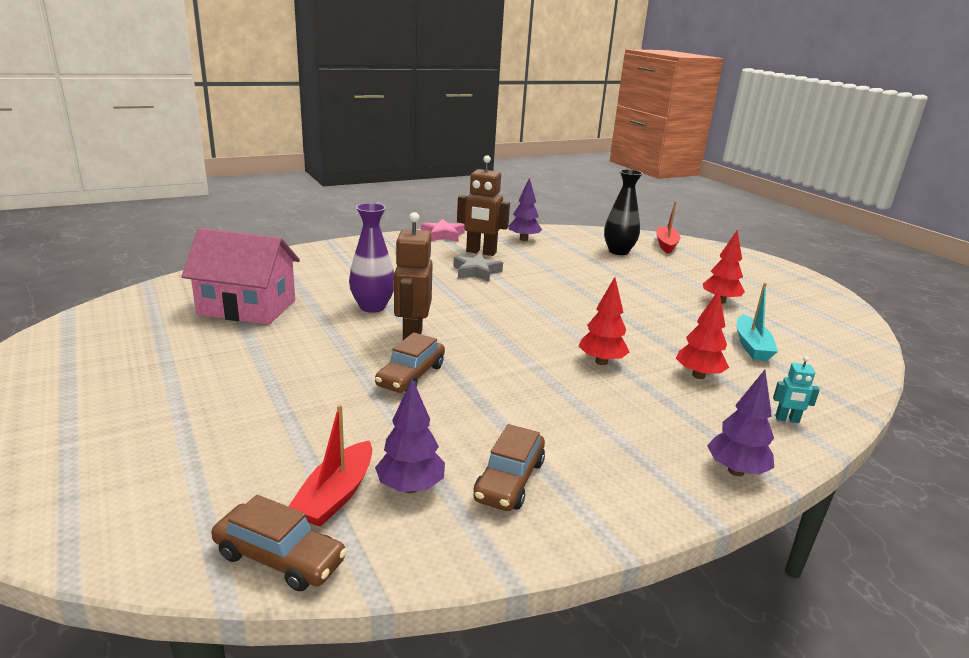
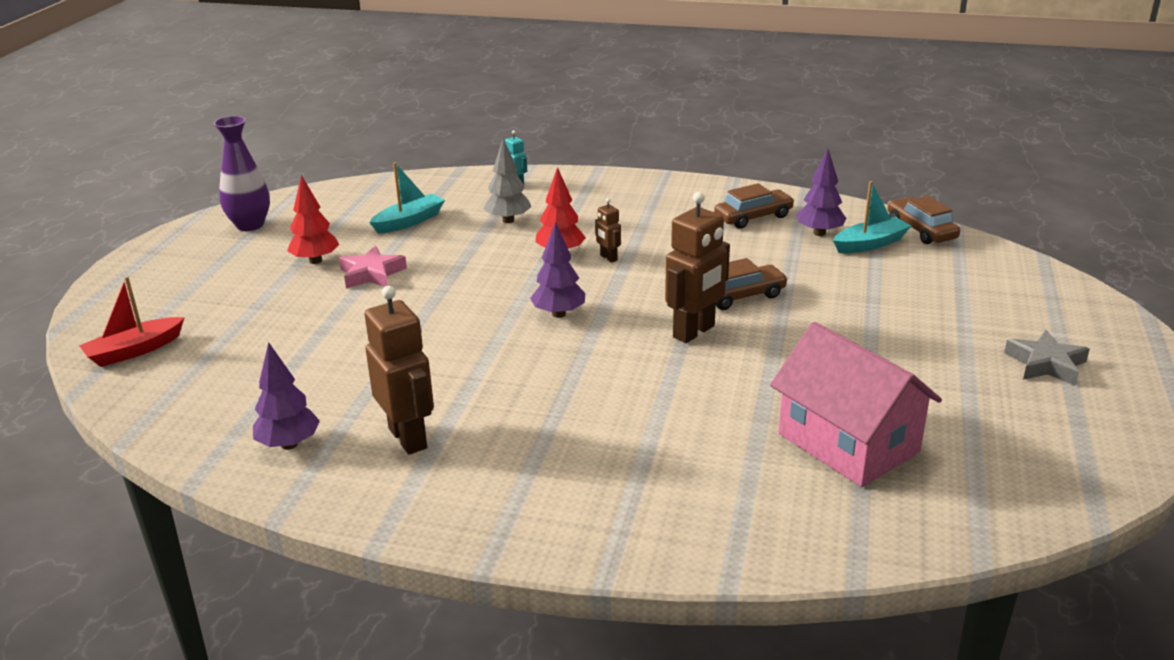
camera: 135 degrees left, 5 degrees up
red boat [288,404,372,527] -> turquoise boat [833,181,911,253]
purple vase [349,203,394,313] -> purple vase moved to [214,116,270,231]
pink star [421,219,465,242] -> pink star moved to [339,246,407,289]
grey star [453,253,503,282] -> grey star moved to [1004,330,1090,386]
black vase [604,169,643,255] -> none
red tree [676,290,729,379] -> grey tree [483,138,531,223]
purple tree [707,370,774,476] -> purple tree moved to [530,222,585,318]
none -> brown robot [595,198,621,263]

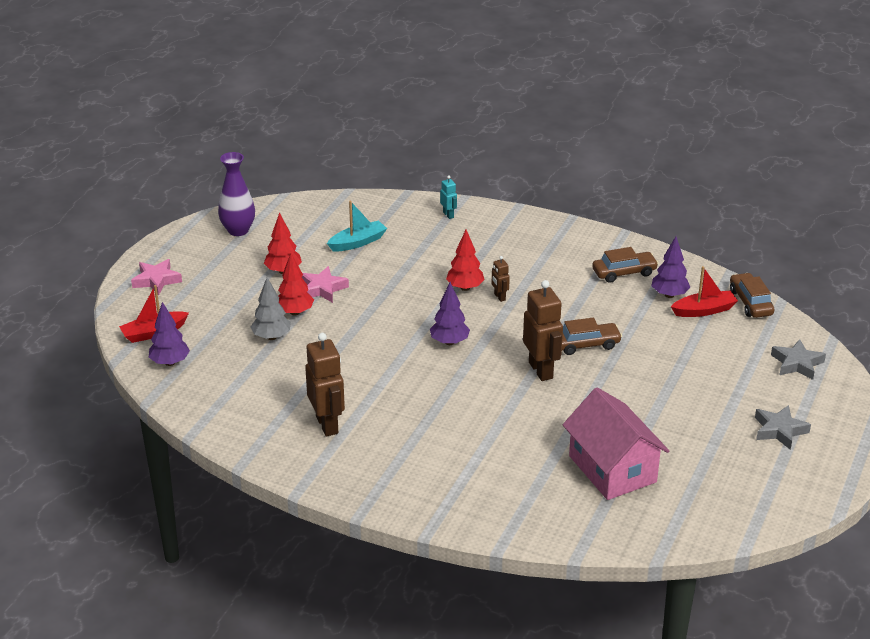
camera: 10 degrees right, 5 degrees up
purple tree [253,342,320,450] -> purple tree moved to [149,302,190,366]
grey tree [483,138,531,223] -> grey tree moved to [251,277,291,340]
brown robot [665,192,730,343] -> brown robot turned 75 degrees counterclockwise [523,280,563,381]
turquoise boat [833,181,911,253] -> red boat [671,266,738,317]
none -> pink star [131,259,182,295]
none -> red tree [278,253,314,315]
none -> grey star [771,339,826,380]

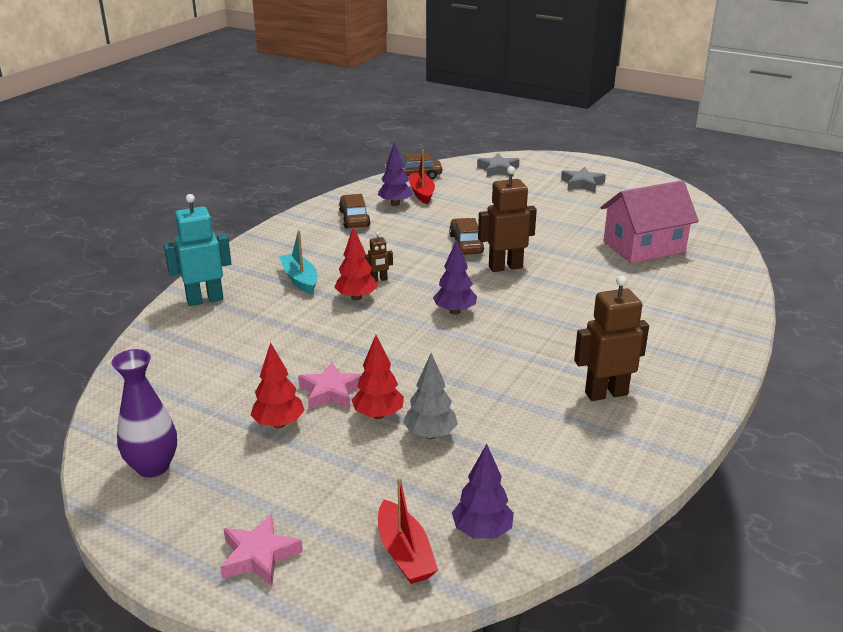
camera: 85 degrees left, 5 degrees down
turquoise boat [327,201,387,251] -> turquoise boat moved to [279,230,317,294]
turquoise robot [440,175,457,219] -> turquoise robot [164,194,232,306], size x2.07

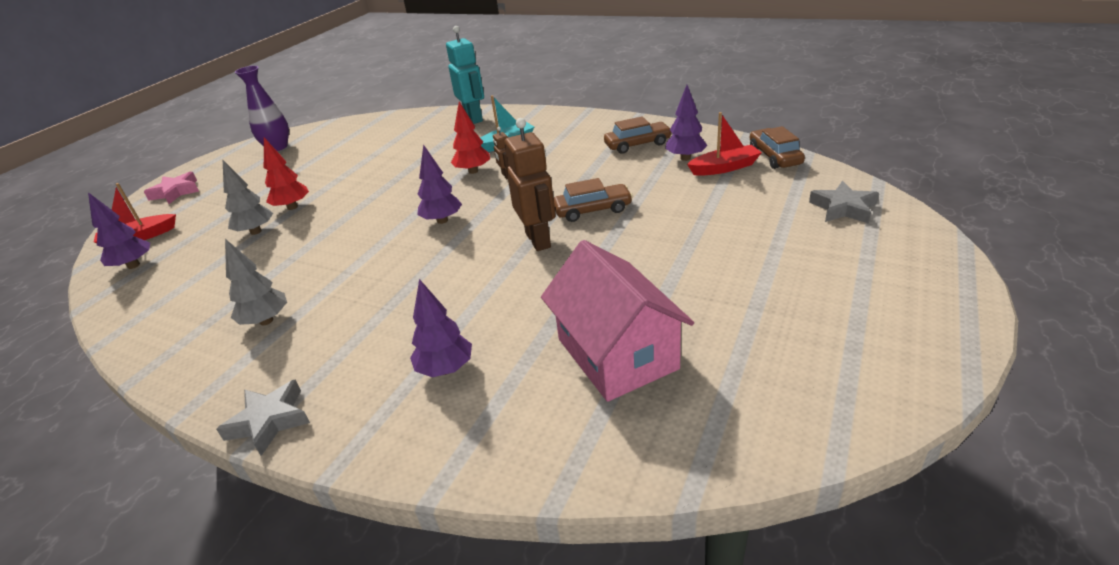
camera: 90 degrees right, 5 degrees up
red tree [251,342,305,428] -> none
pink star [298,362,362,409] -> none
grey star [561,167,606,192] -> grey star moved to [216,380,310,456]
brown robot [574,276,649,401] -> grey tree [225,239,287,325]
none -> purple tree [410,279,472,377]

